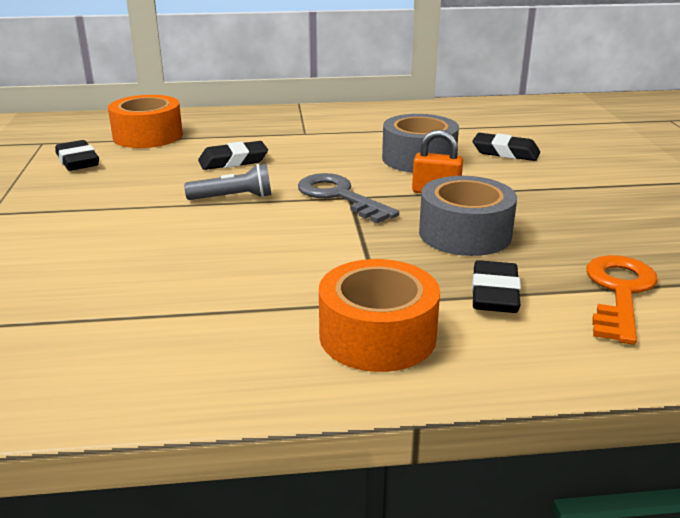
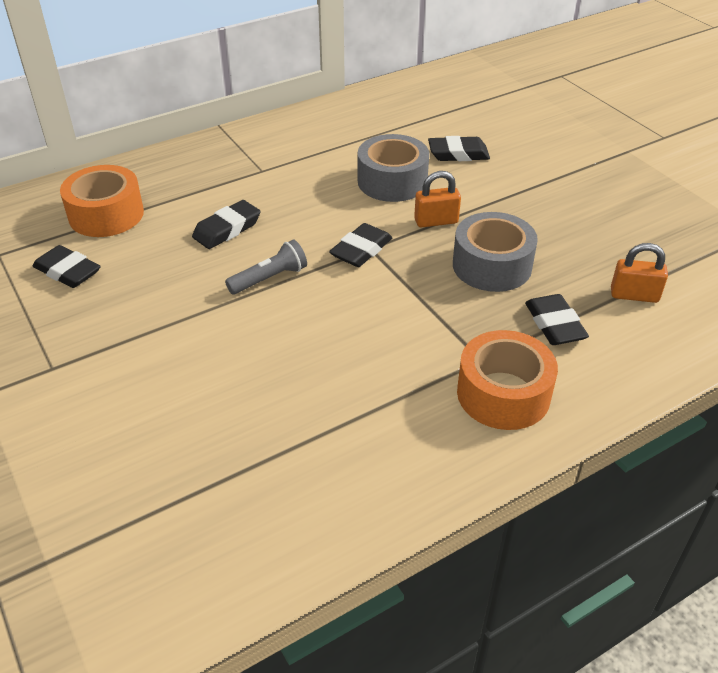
camera: 25 degrees left, 15 degrees up
grey key [298,173,399,223] -> black eraser [329,223,393,267]
orange key [586,255,658,345] -> orange padlock [611,243,668,303]

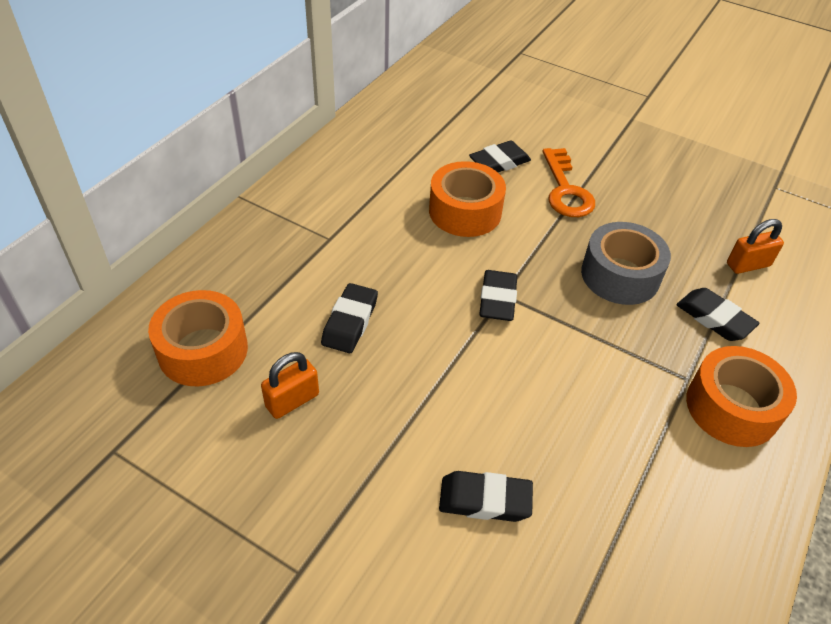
camera: 30 degrees left, 5 degrees up
black eraser [33,245,101,288] -> black eraser moved to [439,471,533,522]
grey flashlight [225,240,307,295] -> none
grey tape [358,134,429,202] -> orange tape [429,161,506,237]
orange padlock [414,171,461,228] -> orange padlock moved to [261,352,319,419]
none -> orange key [542,148,595,217]

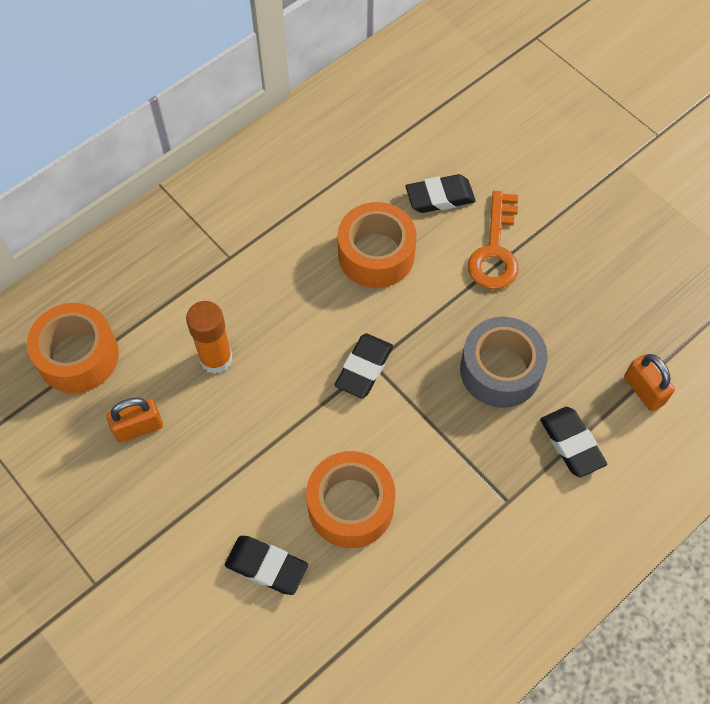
camera: 20 degrees right, 15 degrees up
black eraser [321,283,378,353] -> orange glue stick [186,301,232,374]
orange tape [686,346,797,447] -> orange tape moved to [306,451,395,548]
orange padlock [727,219,784,274] -> orange padlock turned 60 degrees clockwise [624,354,675,411]

